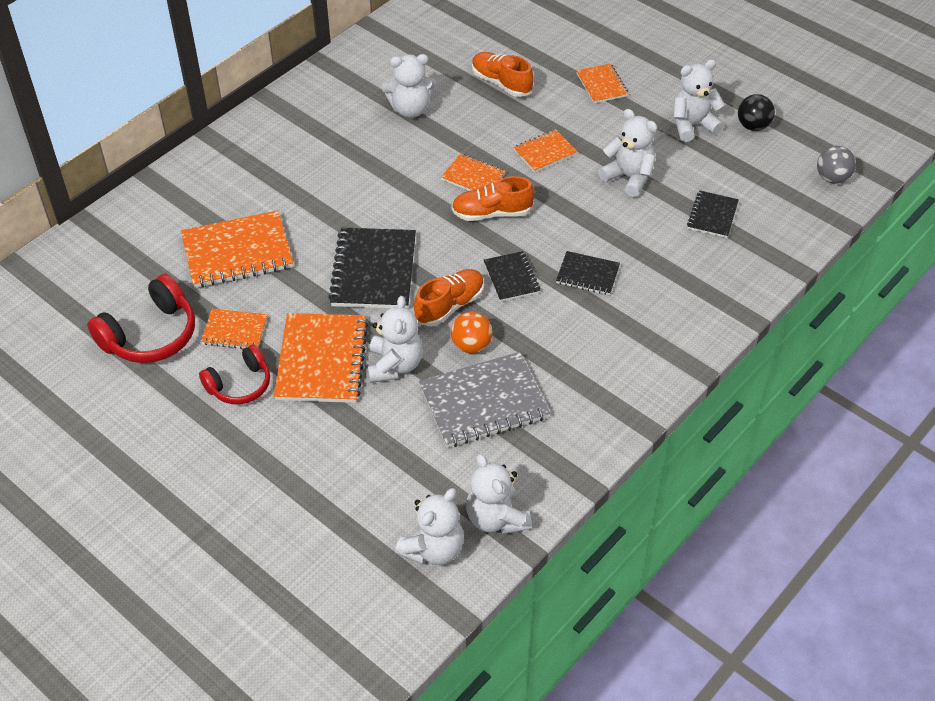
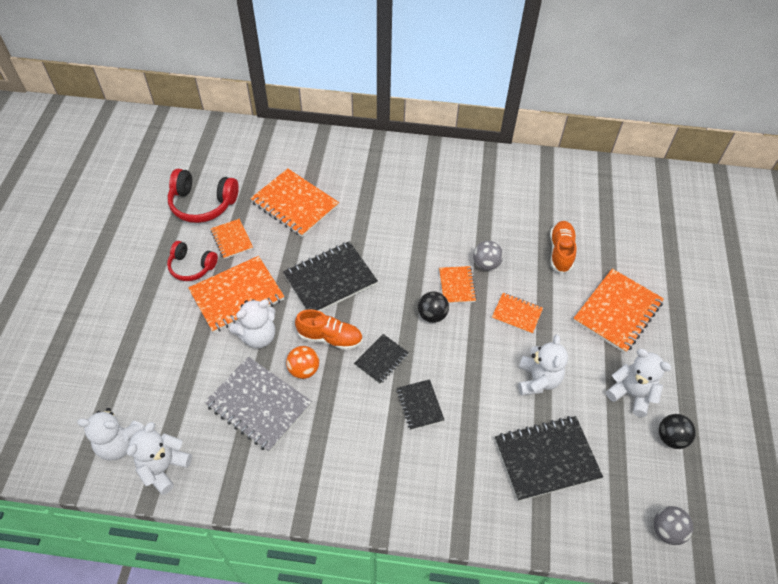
camera: 55 degrees right, 5 degrees up
white teddy bear [382,54,436,118] -> none
orange shoe [451,176,535,221] -> black ball [418,291,449,323]
orange notebook [576,63,629,103] -> orange notebook [573,269,664,353], size x1.82
black notebook [687,190,739,238] -> black notebook [495,416,603,501], size x1.82
none -> grey ball [473,241,503,271]

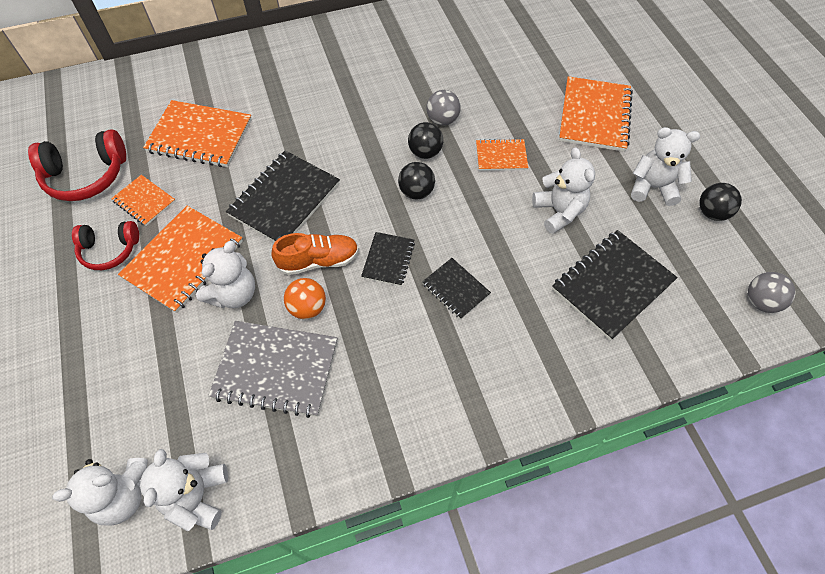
camera: 25 degrees left, 5 degrees up
orange notebook [439,266,477,303] -> black ball [408,122,443,159]
orange shoe [550,221,576,274] -> none

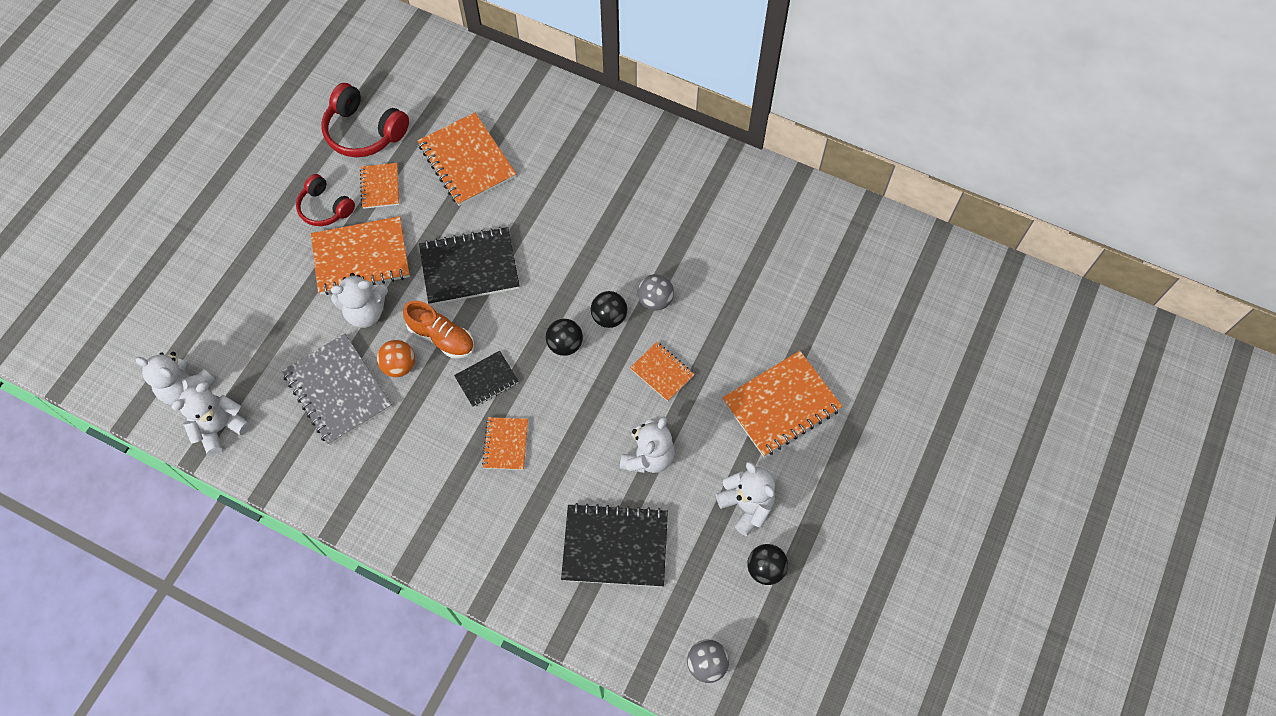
camera: 45 degrees right, 5 degrees up
black notebook [422,258,491,319] -> orange notebook [482,417,528,470]

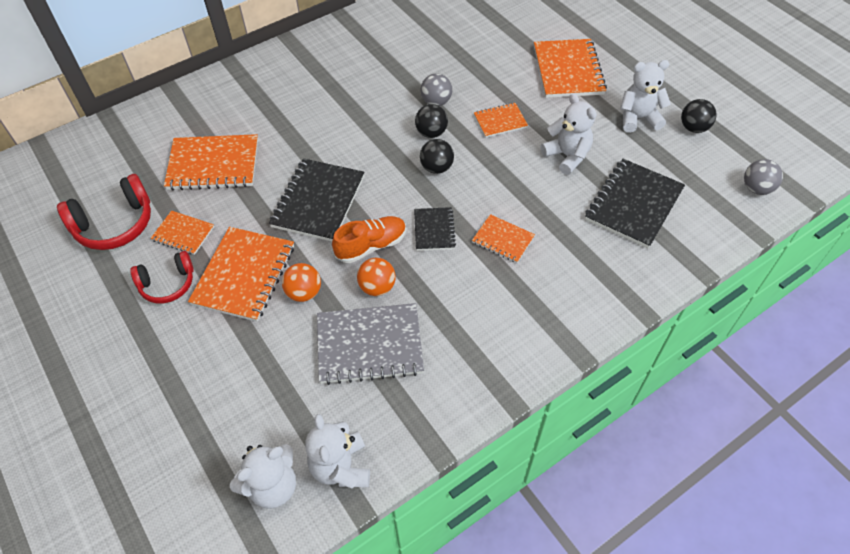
camera: 60 degrees left, 10 degrees down
white teddy bear [331,273,388,328] -> orange ball [282,263,321,302]

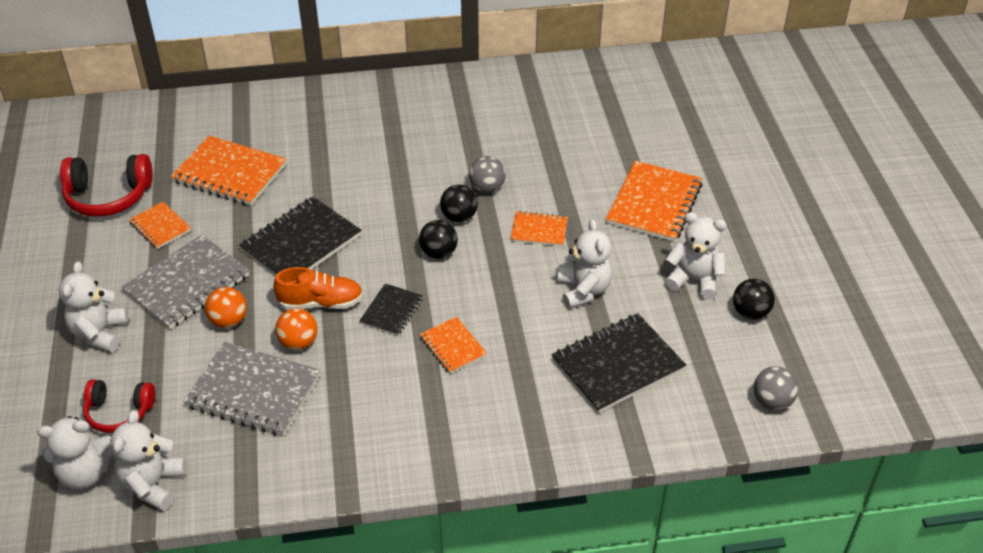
camera: 25 degrees right, 10 degrees down
red headphones [130,251,194,303] -> red headphones moved to [83,379,155,433]
orange notebook [188,227,294,322] -> grey notebook [121,235,250,329]
none -> white teddy bear [59,261,128,352]

